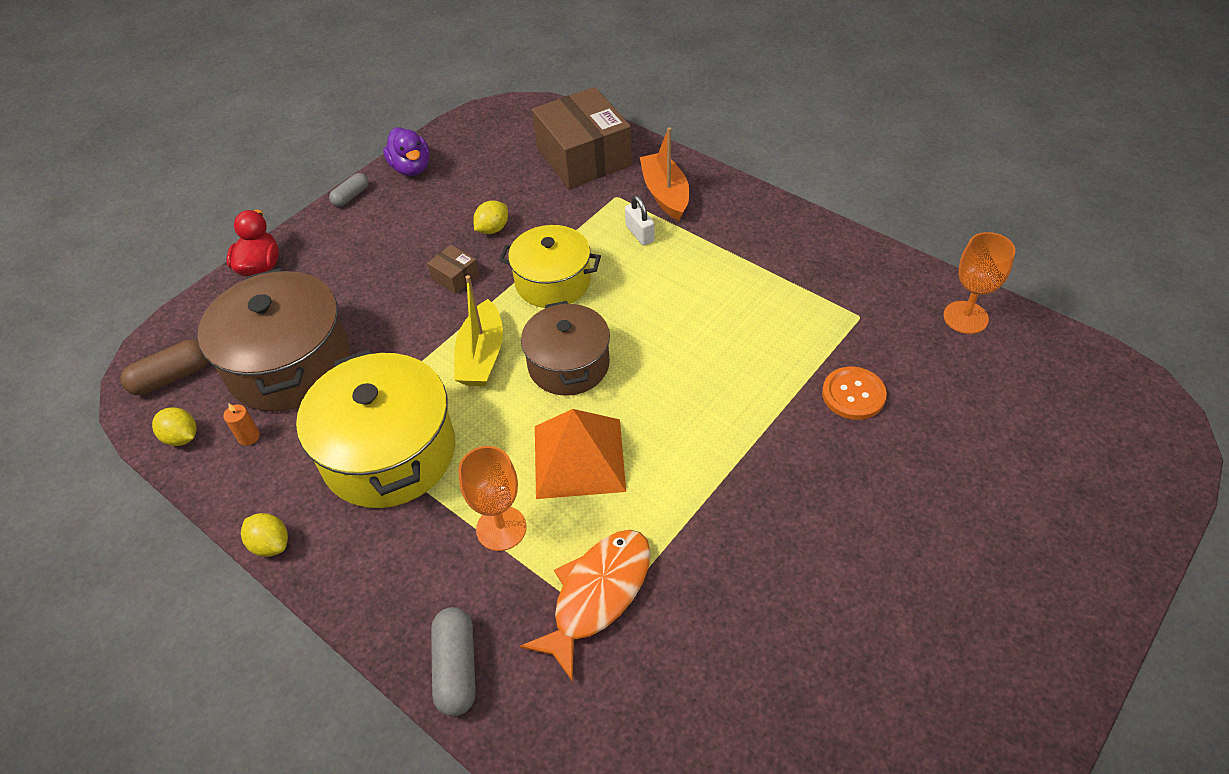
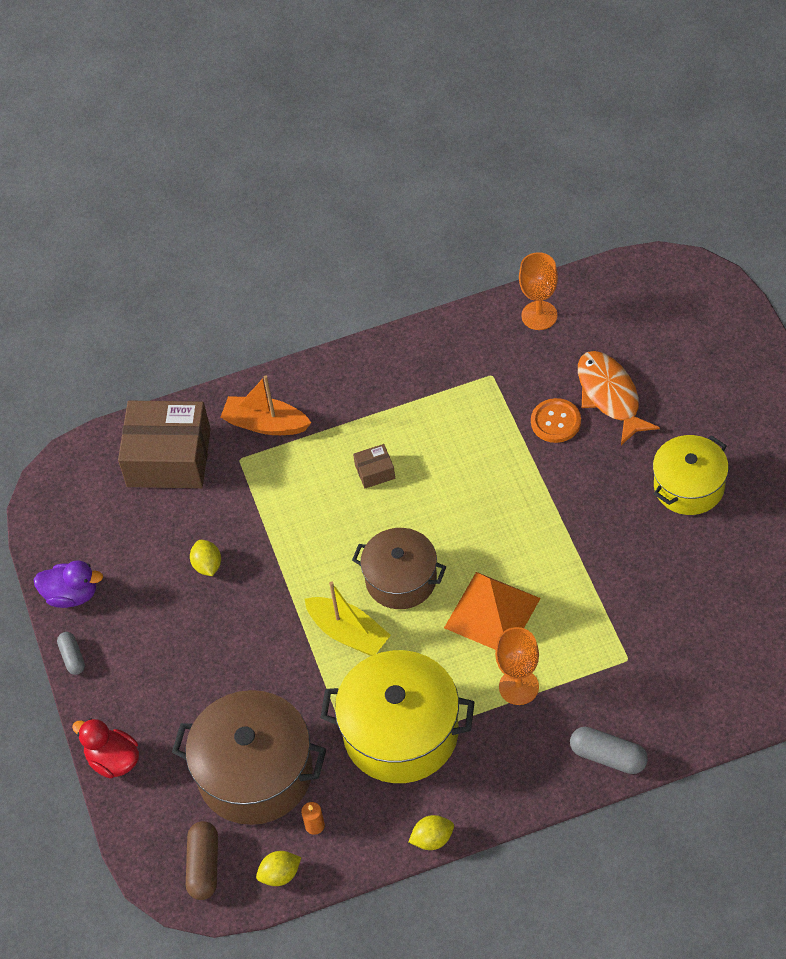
camera: 55 degrees left, 5 degrees up
brown box [427,245,479,294] -> brown box moved to [353,444,395,488]
yellow pot [499,225,601,308] -> yellow pot moved to [653,435,729,515]
orange fish [520,530,650,682] -> orange fish moved to [578,351,660,445]
white padlock [625,196,655,246] -> none

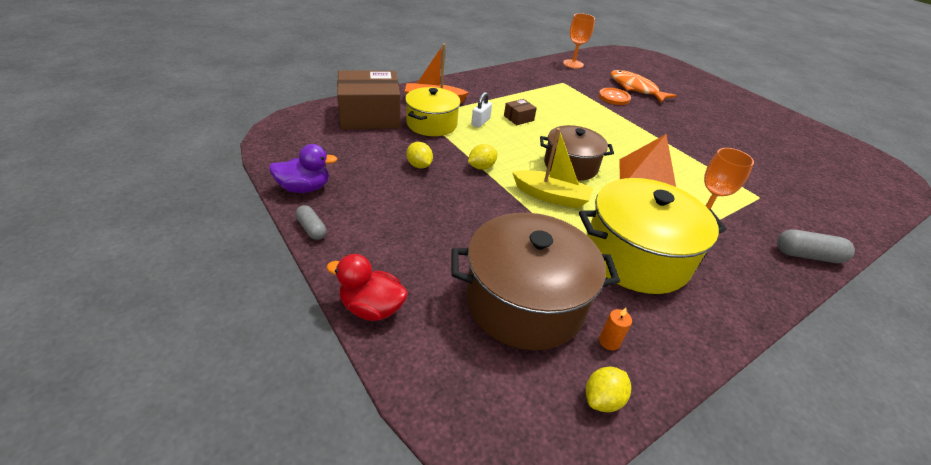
camera: 25 degrees left, 15 degrees down
brown capsule [186,821,218,900] -> none
yellow lemon [409,815,454,850] -> yellow lemon moved to [468,144,498,170]
yellow pot [653,435,729,515] -> yellow pot moved to [405,87,461,136]
none -> white padlock [471,92,492,127]

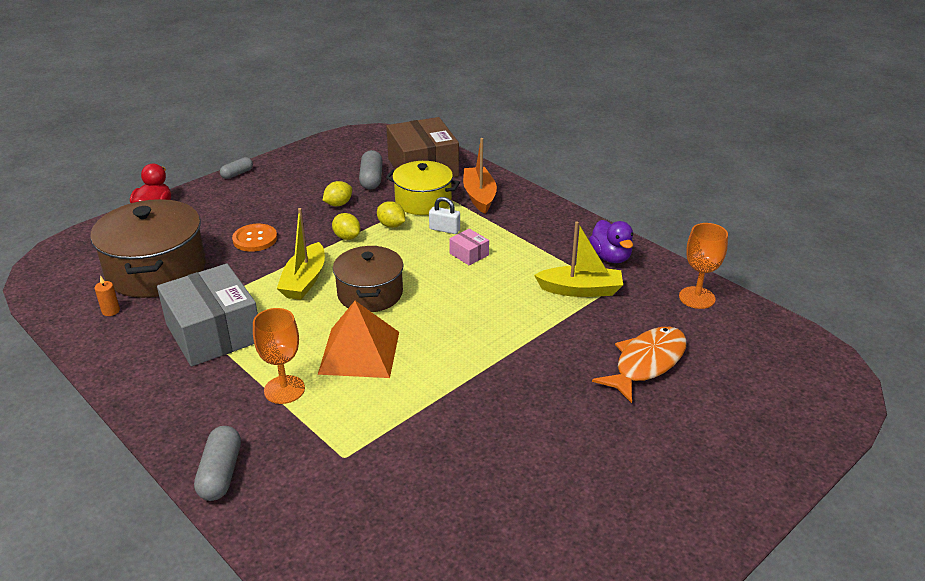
camera: 85 degrees right, 5 degrees down
purple duck [269,144,337,193] -> purple duck moved to [589,220,633,263]
brown box [504,99,537,125] -> pink box [449,229,489,266]
yellow pot [579,178,726,294] -> grey box [157,264,258,366]
yellow lemon [586,367,631,412] -> yellow lemon moved to [377,201,405,228]
orange button [599,88,631,105] -> orange button moved to [232,224,277,252]
none -> grey capsule [359,150,383,190]
none -> yellow boat [534,221,623,297]

